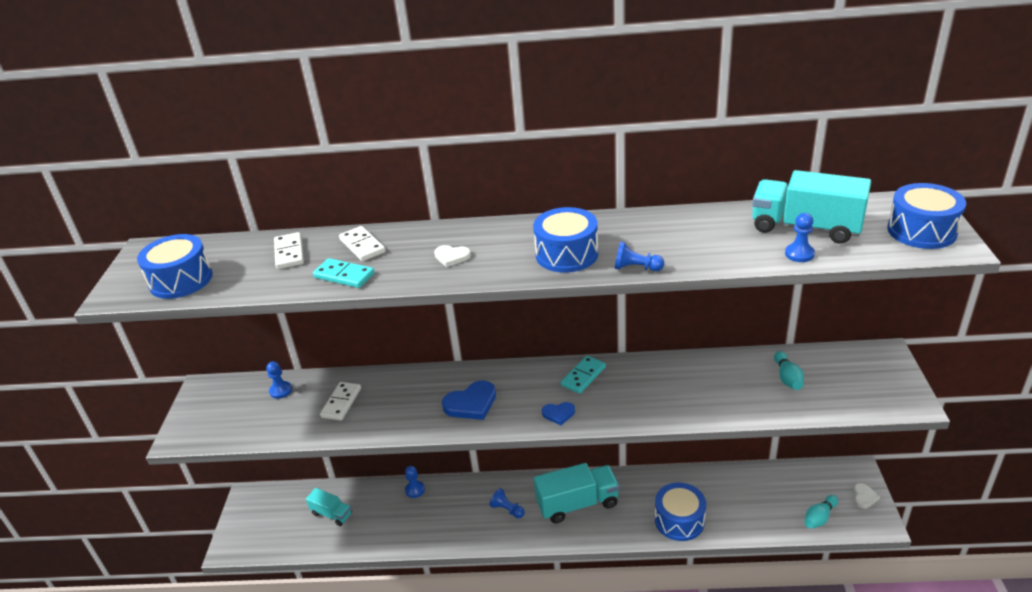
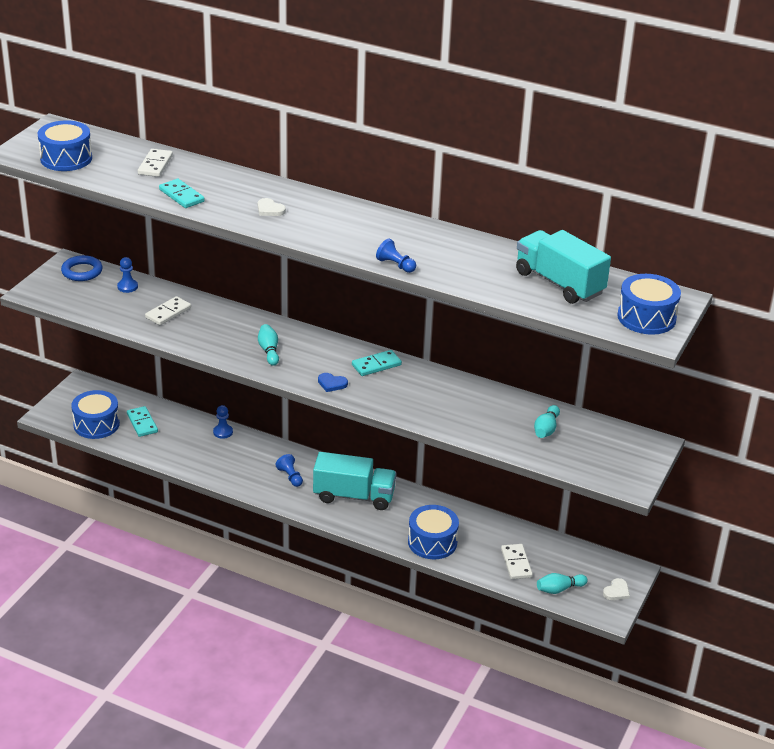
camera: 20 degrees right, 0 degrees up
turquoise truck [306,488,352,526] -> turquoise domino [127,406,158,437]
white domino [339,226,386,261] -> white domino moved to [501,544,533,579]
blue heart [442,381,496,420] -> turquoise bowling pin [258,324,279,366]
blue drum [533,207,598,273] -> blue drum moved to [71,390,120,439]
blue pawn [785,213,815,262] -> none
none -> blue ring [61,255,103,281]

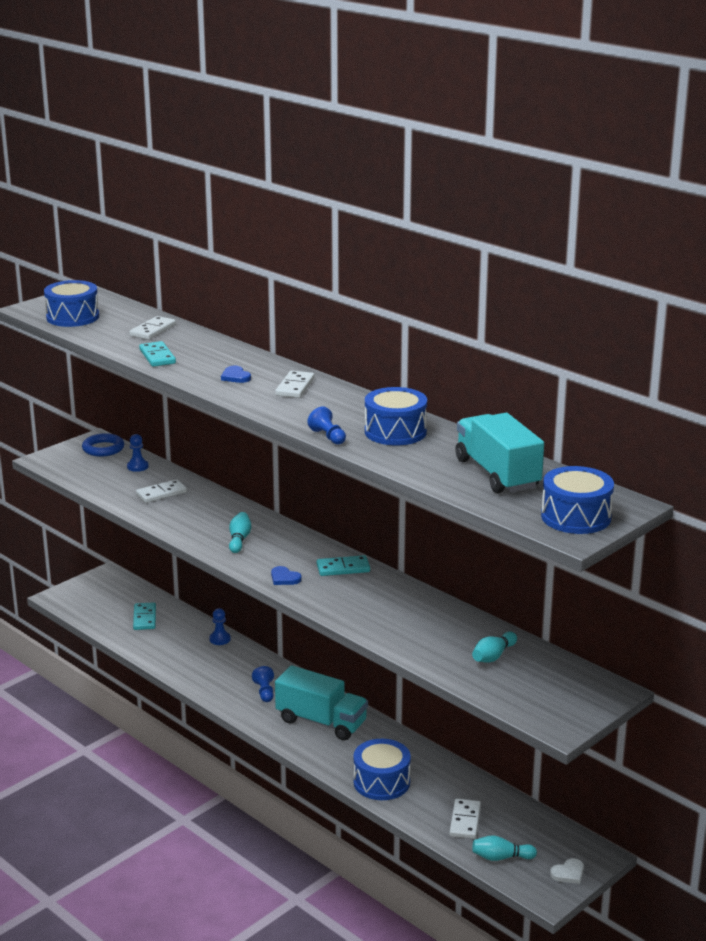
camera: 20 degrees right, 10 degrees down
blue drum [71,390,120,439] -> blue drum moved to [365,387,427,445]
white heart [258,198,286,216] -> blue heart [221,366,251,383]
none -> white domino [275,371,315,398]

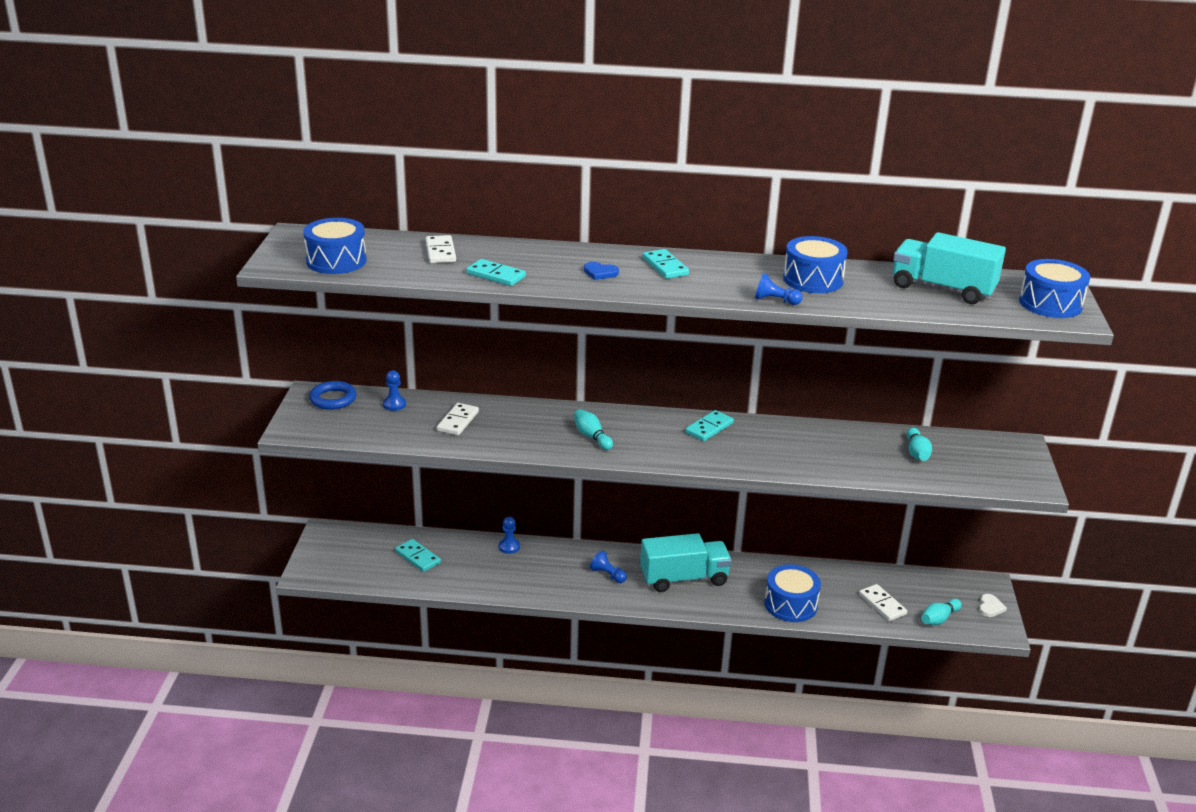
camera: 40 degrees left, 5 degrees up
blue heart [271,566,302,585] -> none
white domino [275,371,315,398] -> turquoise domino [642,249,689,279]

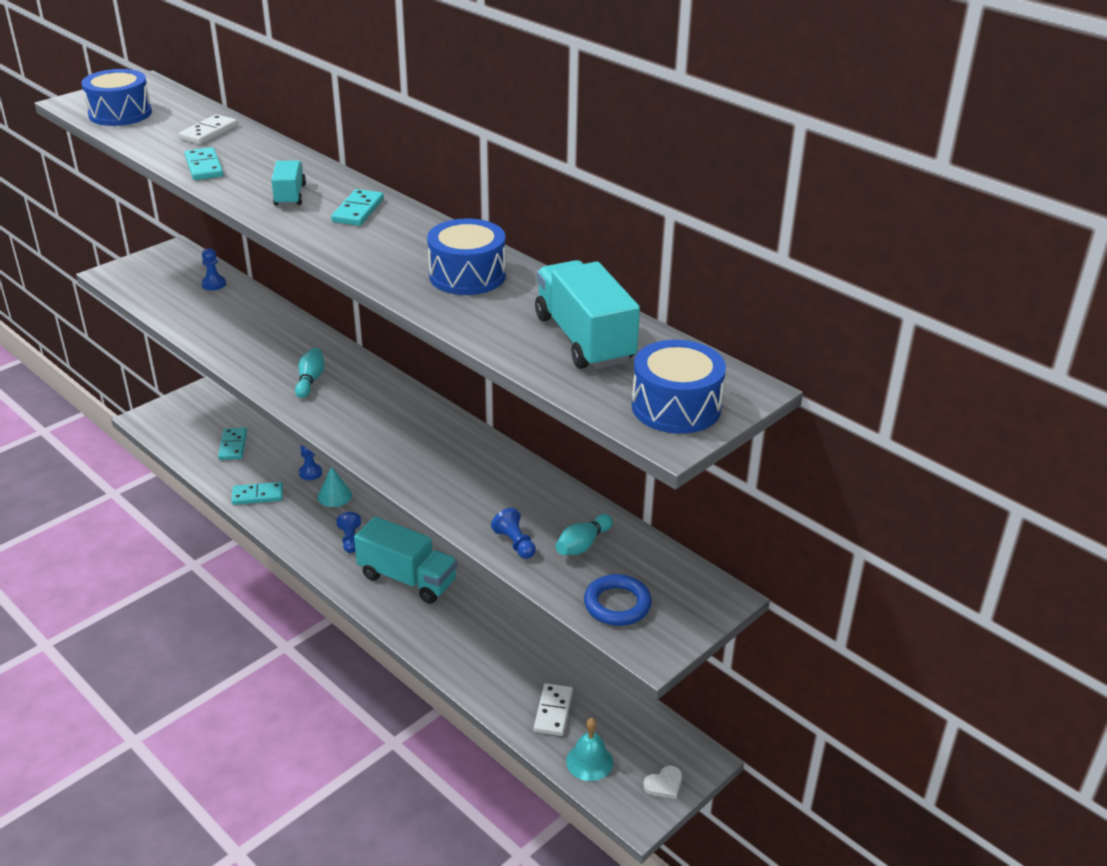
camera: 40 degrees right, 5 degrees up
blue ring [309,381,356,410] -> blue ring moved to [584,574,652,626]
white domino [437,403,479,435] -> none
blue heart [584,262,619,280] -> turquoise truck [271,160,306,206]
turquoise domino [685,410,734,441] -> turquoise domino moved to [231,482,283,505]
blue pawn [755,273,802,305] -> blue pawn moved to [491,508,536,559]
blue drum [764,564,821,622] -> none
turquoise bowling pin [921,599,962,625] -> turquoise bell [566,718,613,781]
none -> turquoise cone [318,466,352,507]

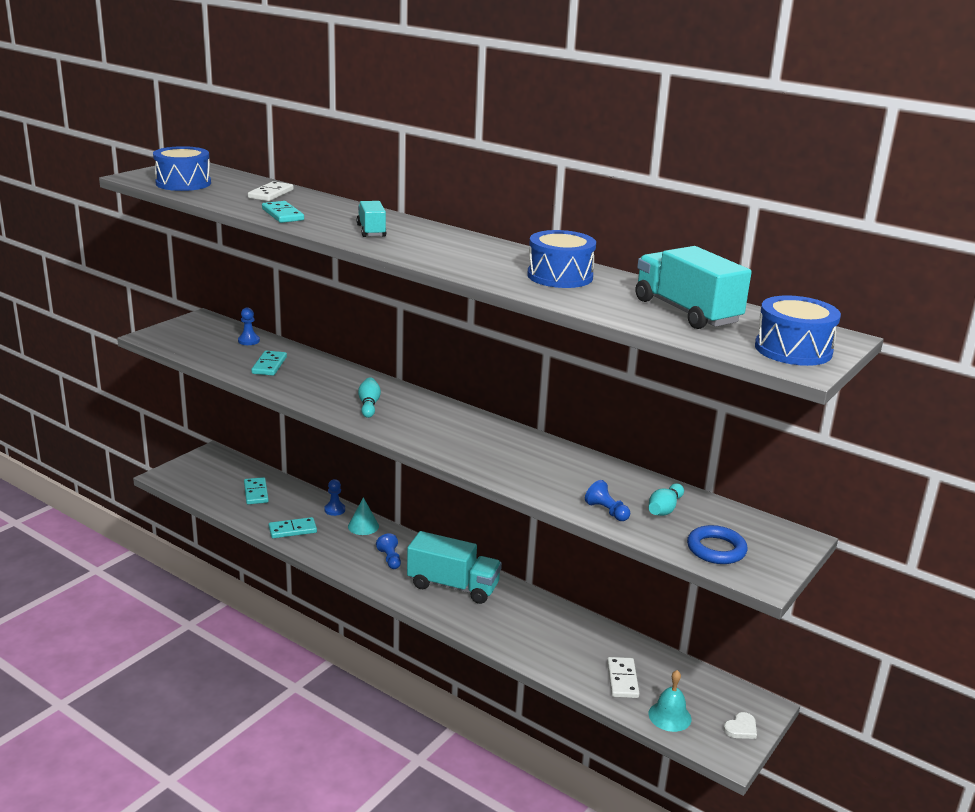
camera: 10 degrees left, 10 degrees down
turquoise domino [331,189,384,226] -> turquoise domino moved to [251,351,287,376]

